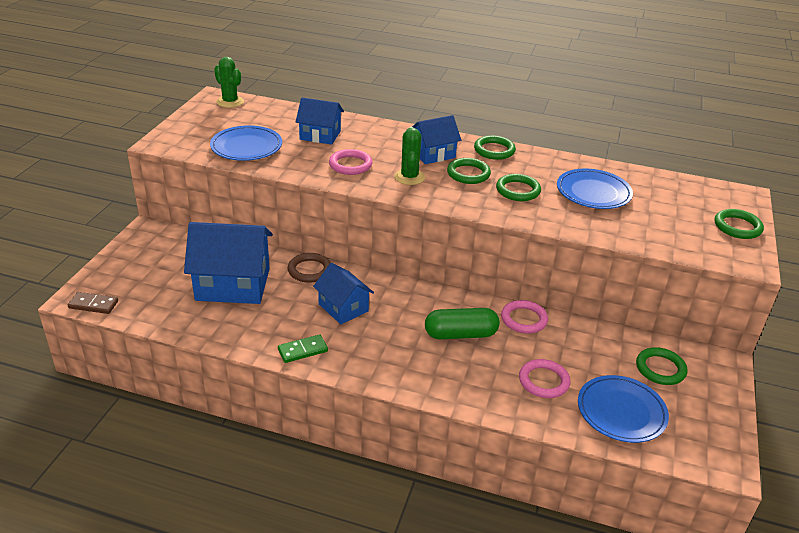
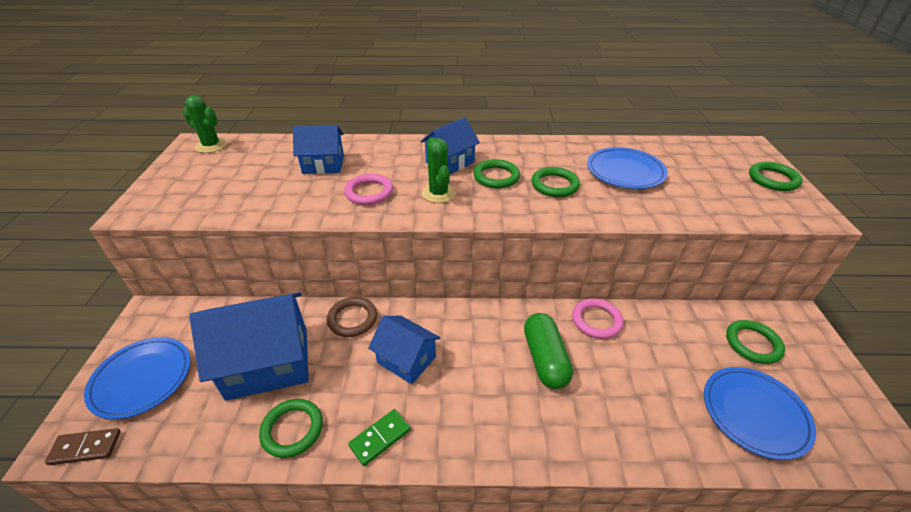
camera: 15 degrees left, 5 degrees up
blue plate [210,125,282,161] -> blue plate moved to [84,337,191,419]
green capsule [425,308,500,339] -> green capsule turned 75 degrees counterclockwise [524,313,573,389]
green ring [474,135,516,160] -> green ring moved to [259,399,323,458]
pink ring [519,359,571,398] -> none

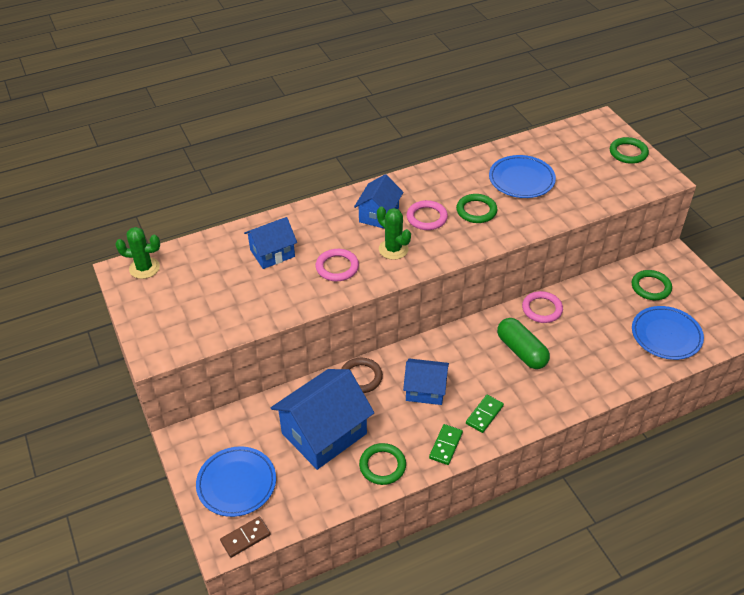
camera: 25 degrees left, 5 degrees up
green ring [473,159,520,188] -> pink ring [407,200,448,230]
none -> green domino [466,395,504,433]

